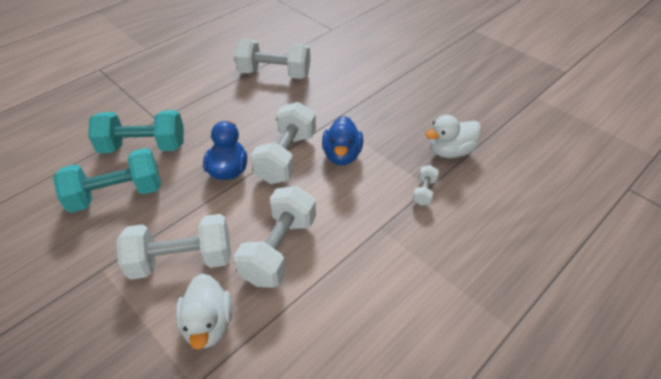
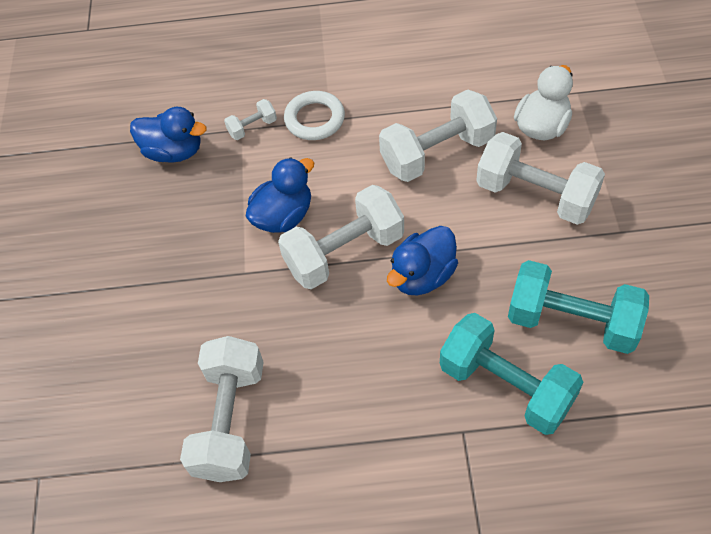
camera: 135 degrees left, 10 degrees up
white dumbbell [234,39,310,79] -> white dumbbell turned 45 degrees clockwise [180,336,264,482]
white duck [425,115,482,158] -> blue duck [130,107,207,163]
none -> white ring [284,91,345,140]

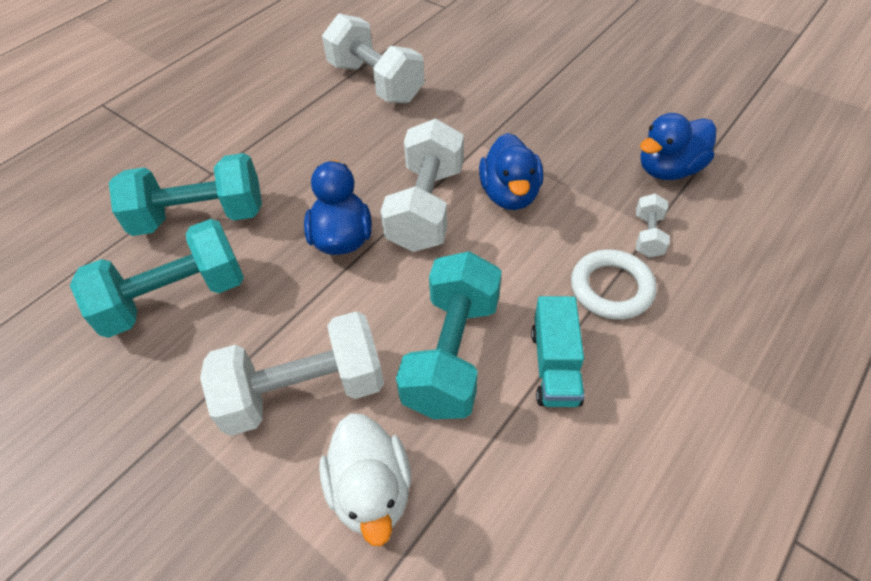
camera: 130 degrees right, 5 degrees down
white dumbbell [379,90,497,182] -> turquoise dumbbell [396,251,502,419]
none -> turquoise truck [531,296,585,407]

